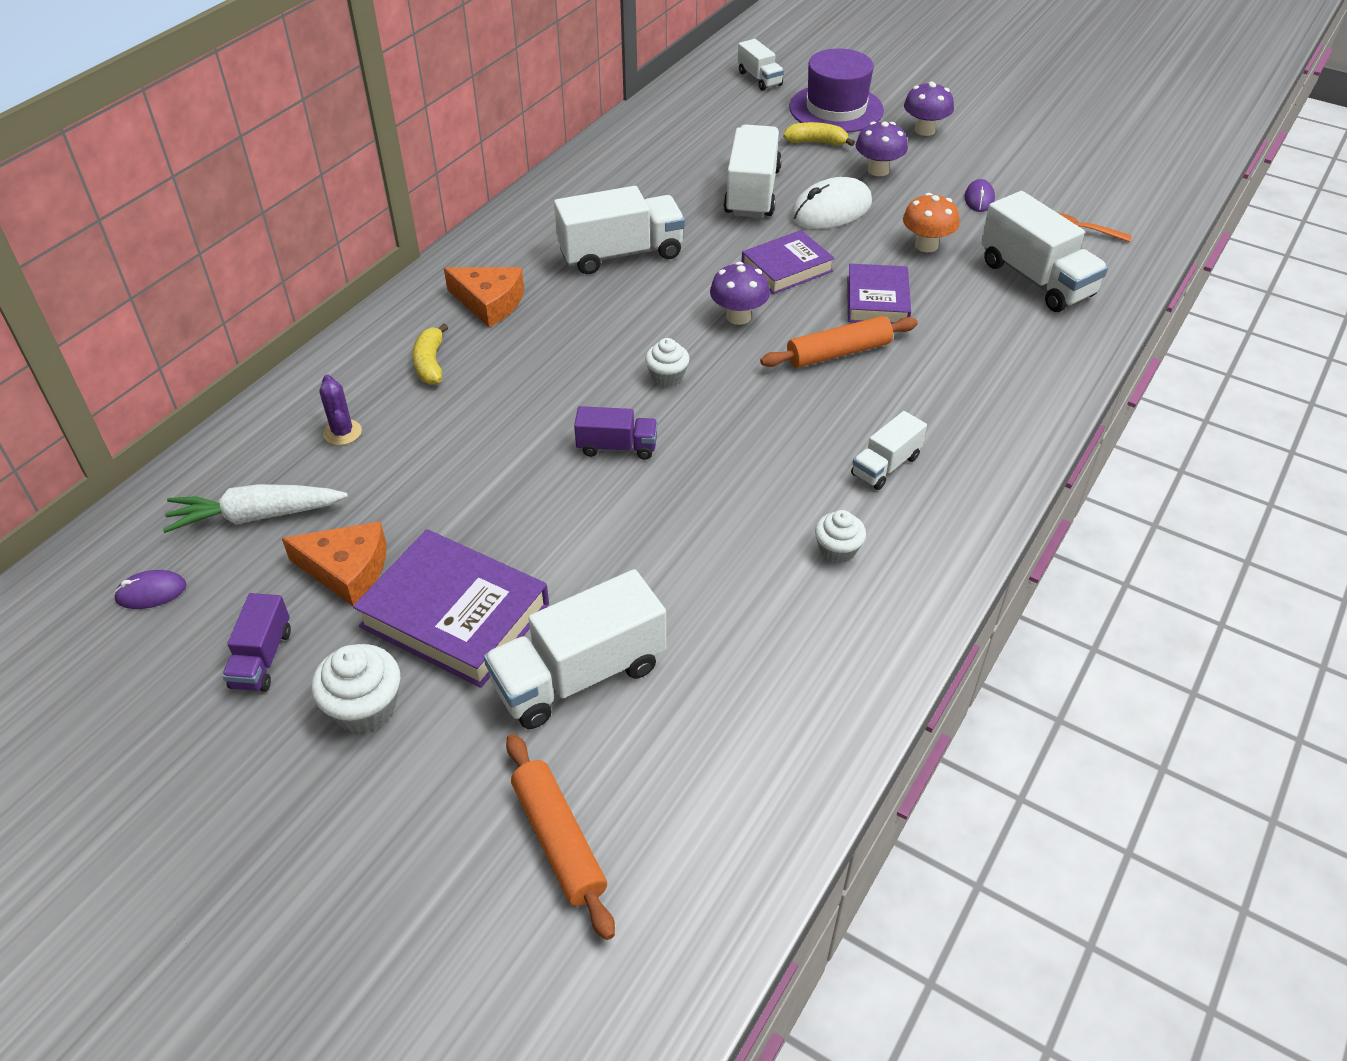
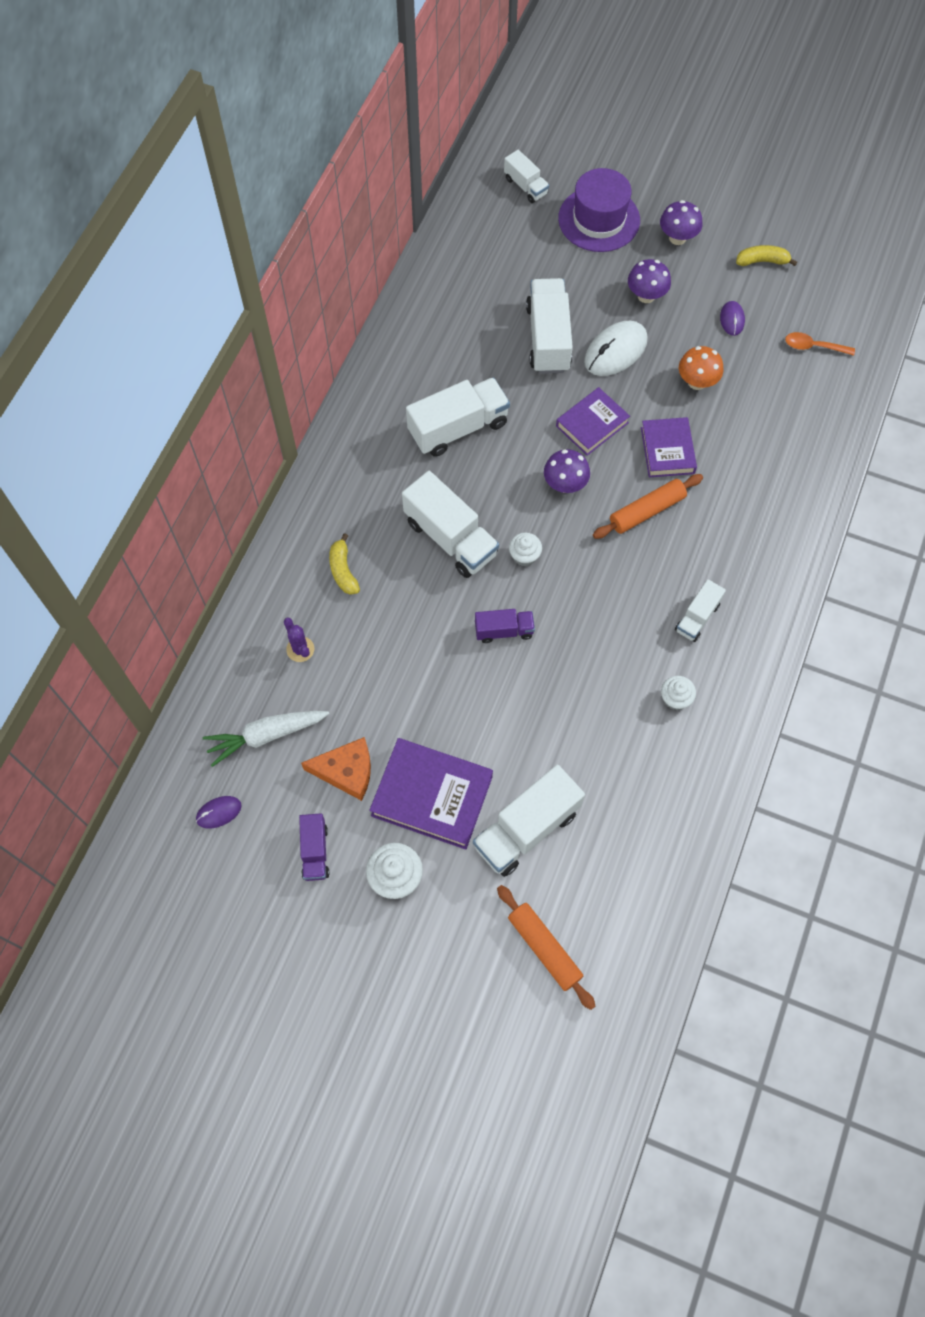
camera: 10 degrees left, 20 degrees up
orange cheese [444,267,524,327] -> none
yellow banana [783,122,855,146] -> yellow banana moved to [736,245,797,266]
white truck [981,191,1108,312] -> white truck moved to [402,471,499,578]

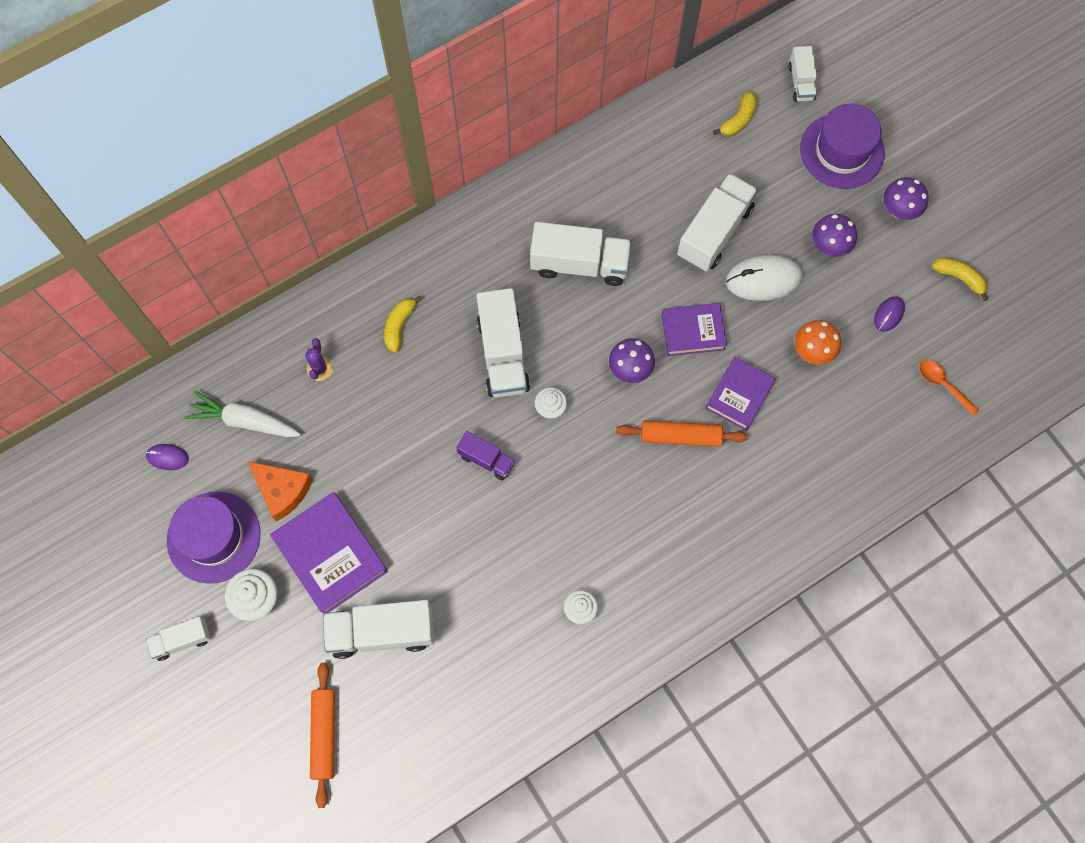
camera: 35 degrees right, 5 degrees up
purple truck [299,813,329,881] -> purple hat [167,492,260,584]
white truck [675,579,726,642] -> white truck moved to [146,617,211,661]
none -> yellow banana [713,91,757,136]

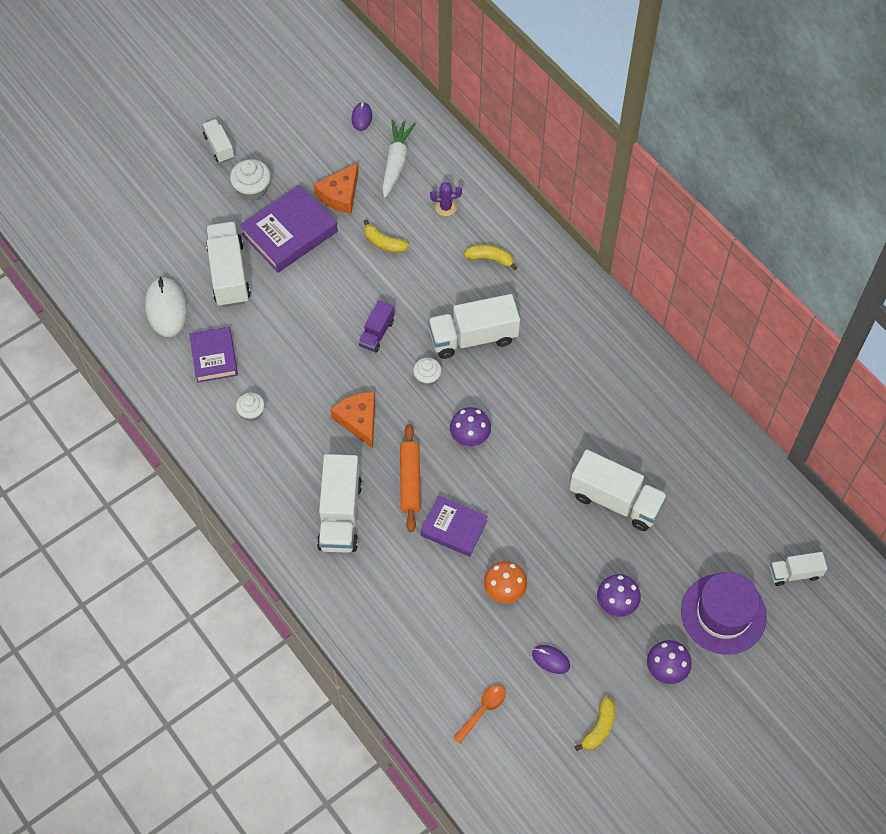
camera: 85 degrees right, 10 degrees down
purple hat [167,492,260,584] -> none
orange rolling pin [310,663,335,808] -> none
white truck [530,222,632,286] -> white truck moved to [317,454,362,553]
purple book [662,303,727,356] -> purple book moved to [189,327,238,383]
yellow banana [713,91,757,136] -> yellow banana moved to [363,219,409,253]
white mouse [726,255,803,301] -> white mouse moved to [145,277,188,337]
none -> orange cheese [330,392,375,449]

